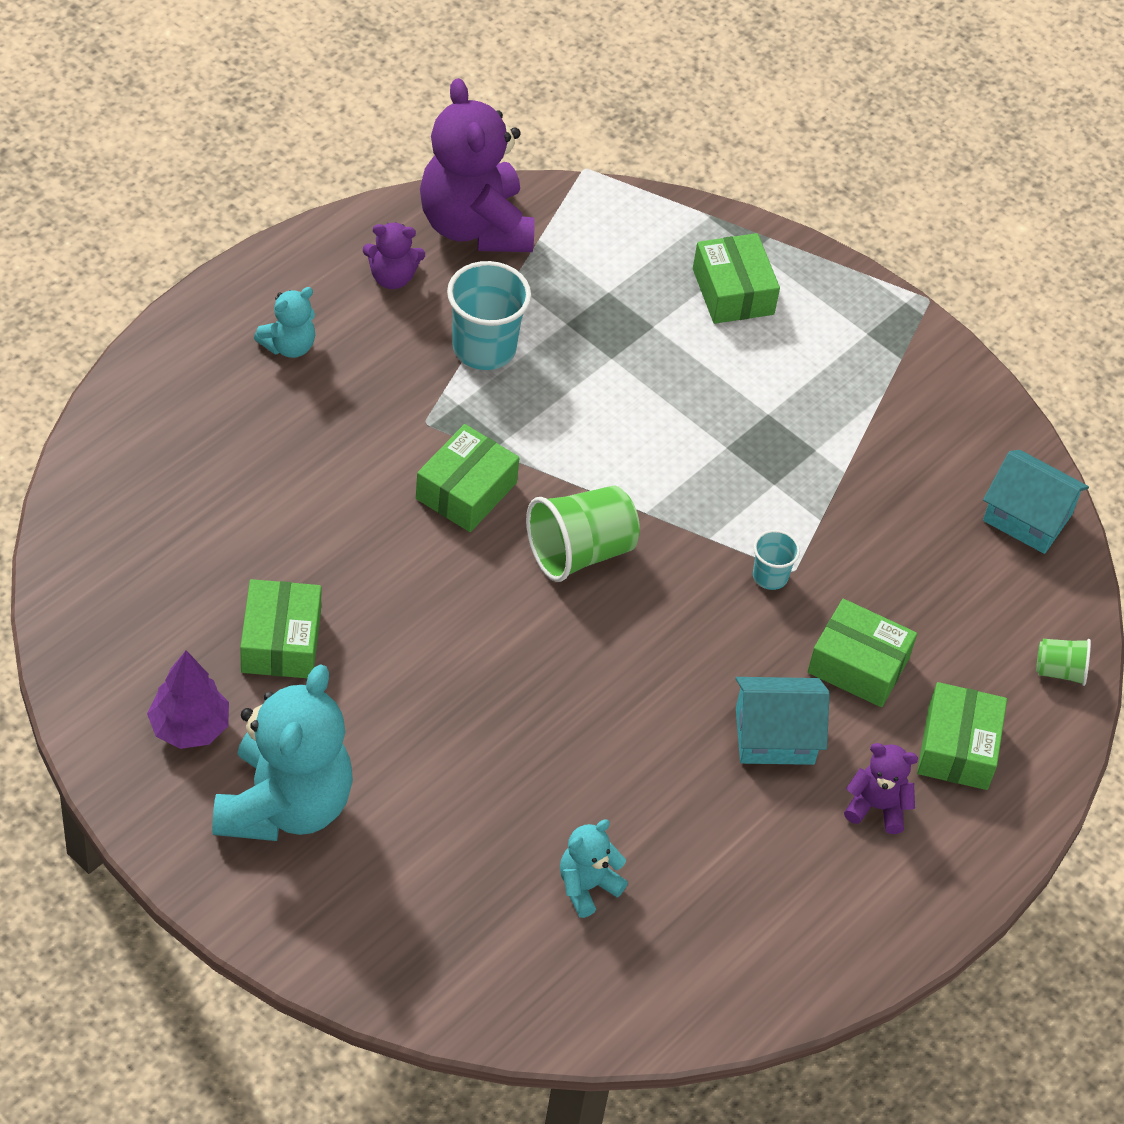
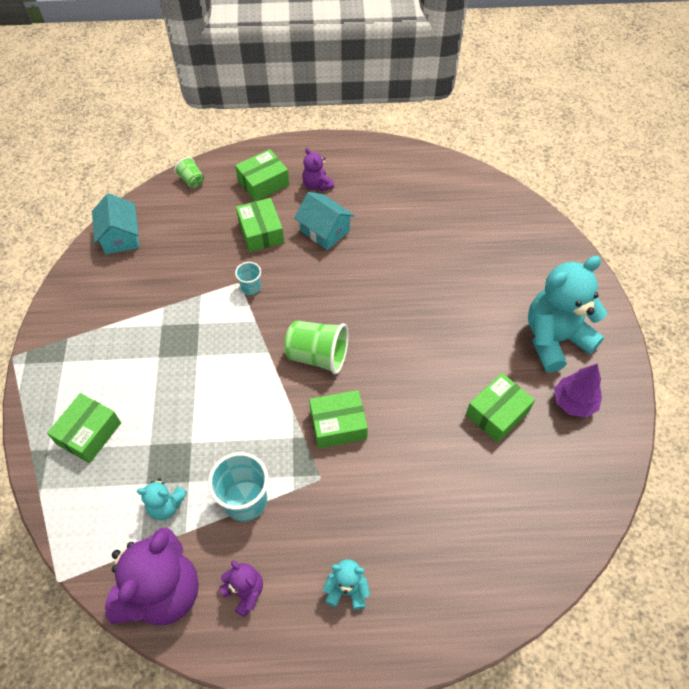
camera: 130 degrees left, 5 degrees up
turquoise teddy bear [560,819,628,918] -> turquoise teddy bear moved to [137,478,187,520]

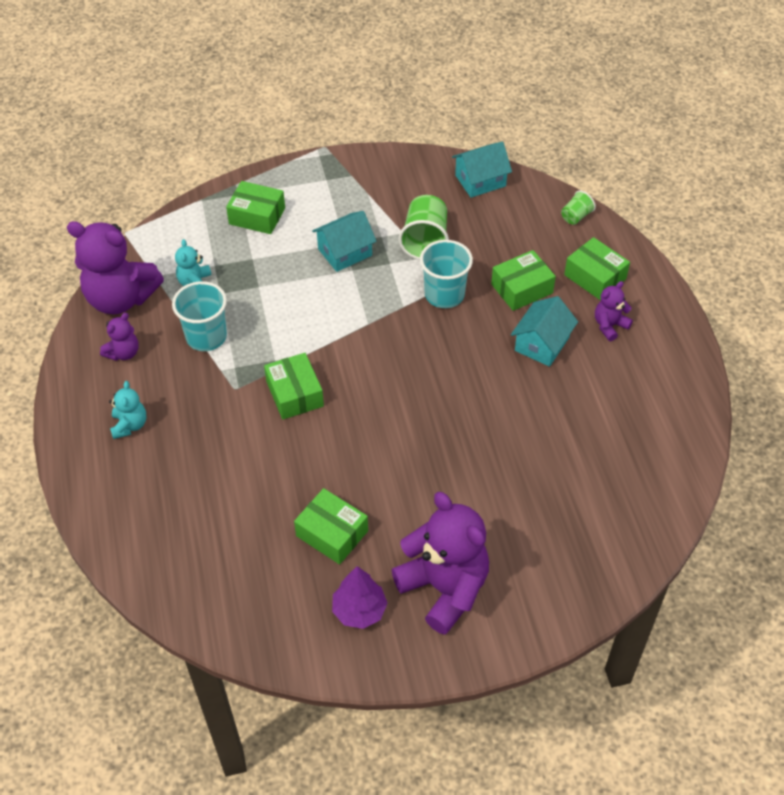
camera: 80 degrees right, 5 degrees down
turquoise cup [235,262,261,295] -> turquoise cup [420,240,473,308], size x1.86
green cup [284,320,349,374] -> green cup moved to [399,195,449,260]
turquoise teddy bear [528,256,607,373] -> purple teddy bear [392,492,489,635]
none -> turquoise house [312,211,377,272]

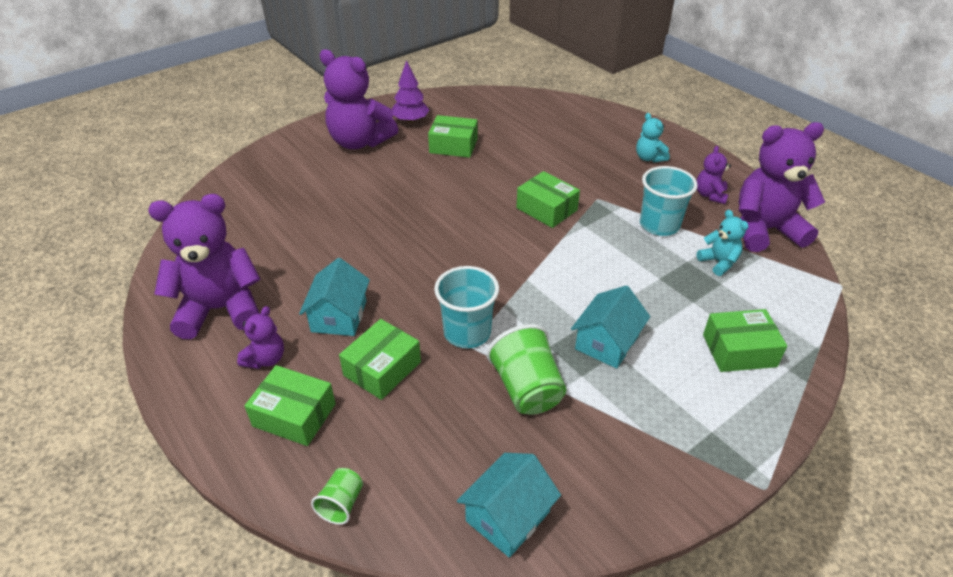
camera: 155 degrees right, 10 degrees down
none -> purple teddy bear [148,194,260,339]

